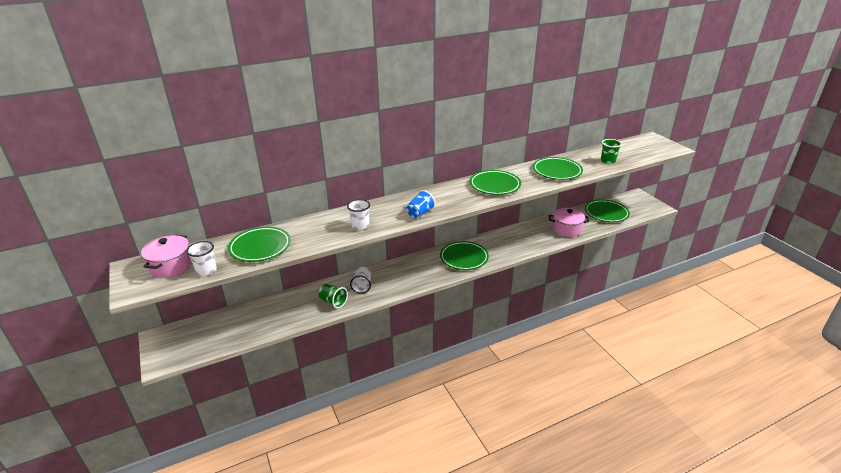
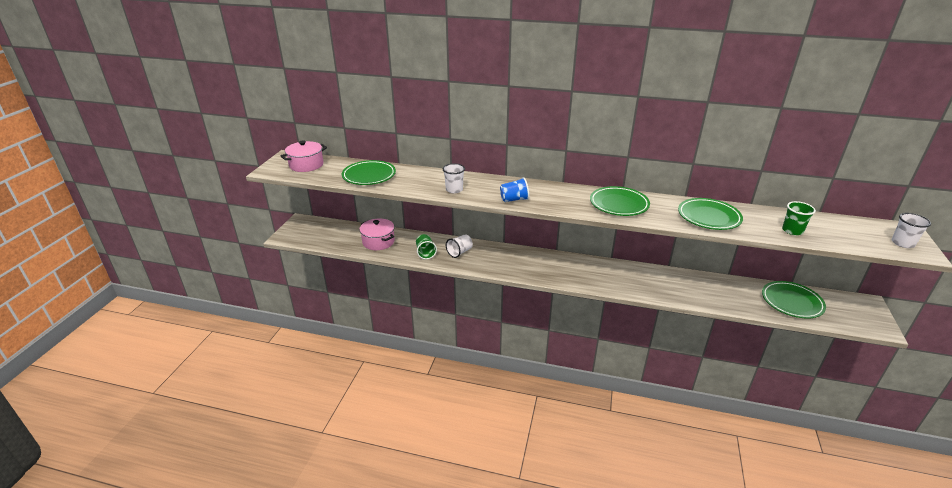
camera: 40 degrees right, 0 degrees up
white cup [186,241,217,276] -> white cup moved to [892,213,931,248]
green plate [440,241,489,270] -> none
pink pot [548,208,590,237] -> pink pot moved to [360,219,395,250]

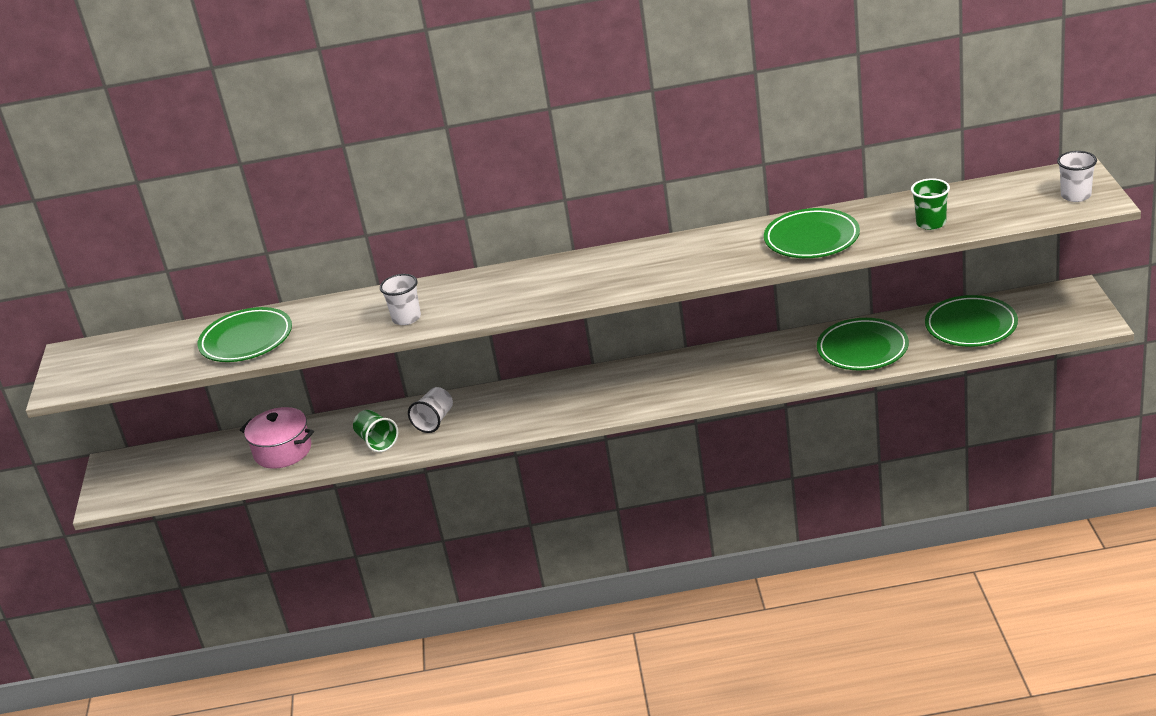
camera: 15 degrees left, 0 degrees up
pink pot [280,140,327,172] -> none
blue cup [500,177,529,202] -> none
green plate [590,186,650,216] -> green plate moved to [817,318,909,370]

